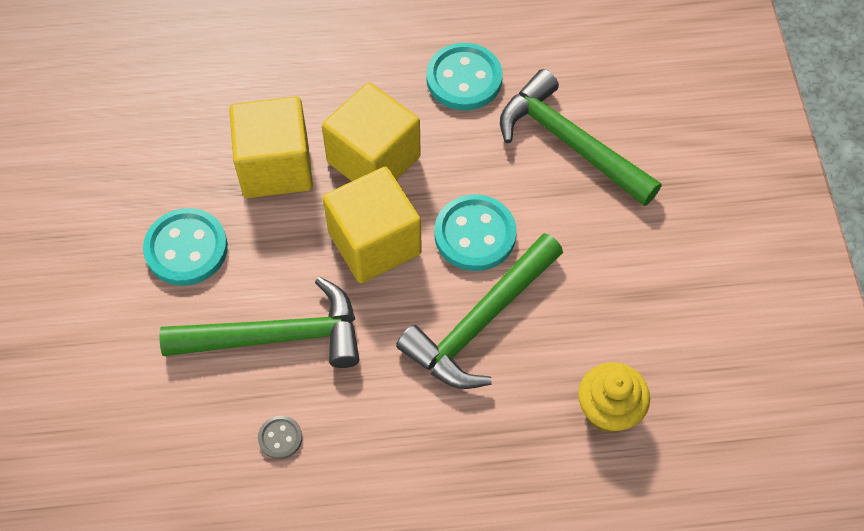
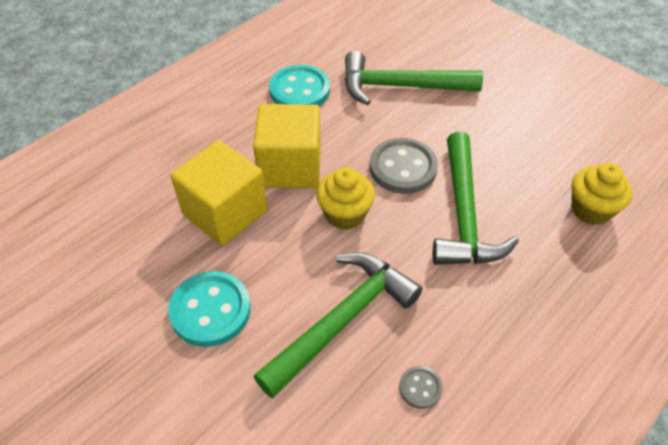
camera: 40 degrees left, 10 degrees down
yellow cube [323,167,422,283] -> yellow cupcake [316,167,375,230]
turquoise button [435,194,516,271] -> grey button [369,138,438,194]

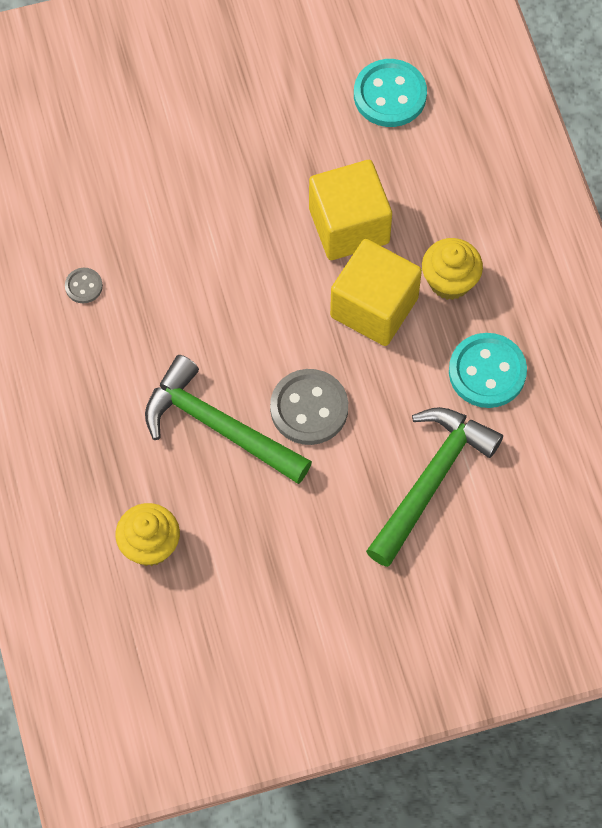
camera: 120 degrees right, 15 degrees up
turquoise button [168,271,251,347] -> turquoise button moved to [354,59,427,127]
green hammer [253,252,422,398] -> none
yellow cupcake [316,167,375,230] -> yellow cupcake moved to [422,238,483,300]

